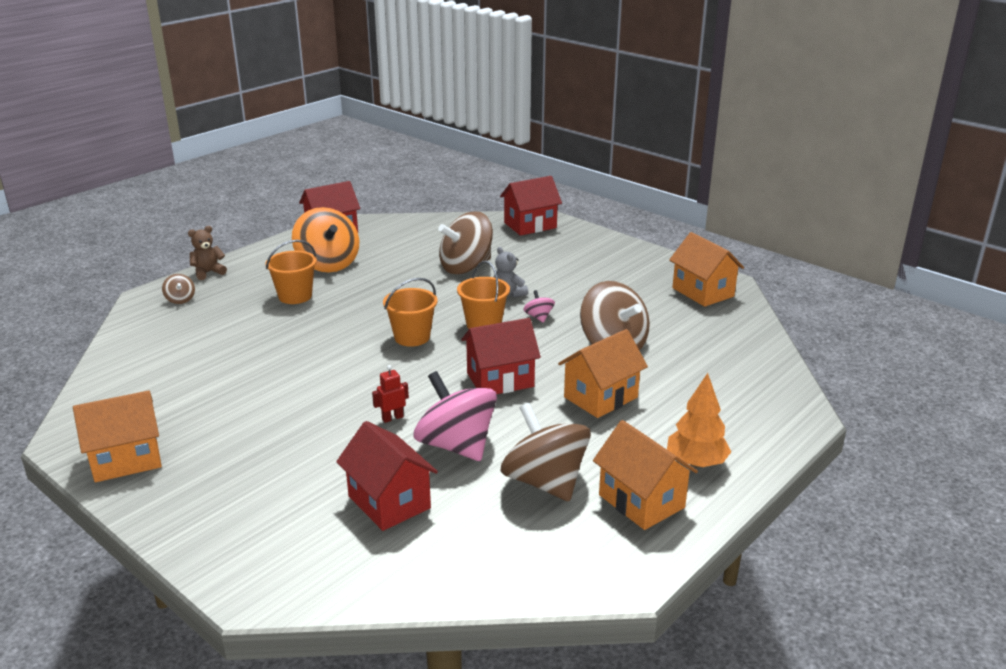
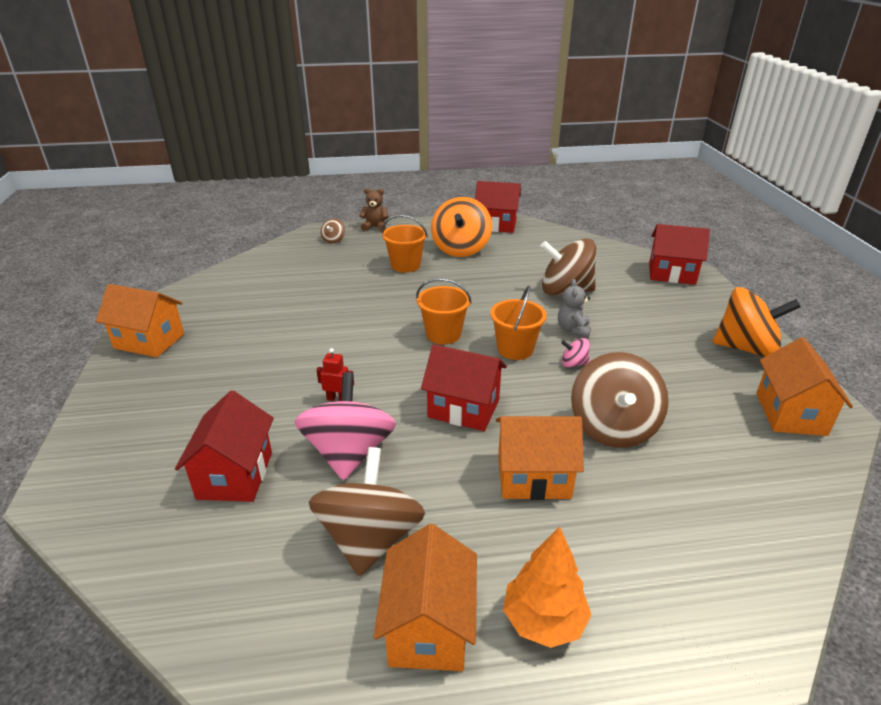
camera: 40 degrees right, 5 degrees up
pink spinning top [523,290,555,323] -> pink spinning top turned 105 degrees counterclockwise [561,338,590,367]
none -> orange spinning top [713,287,801,357]

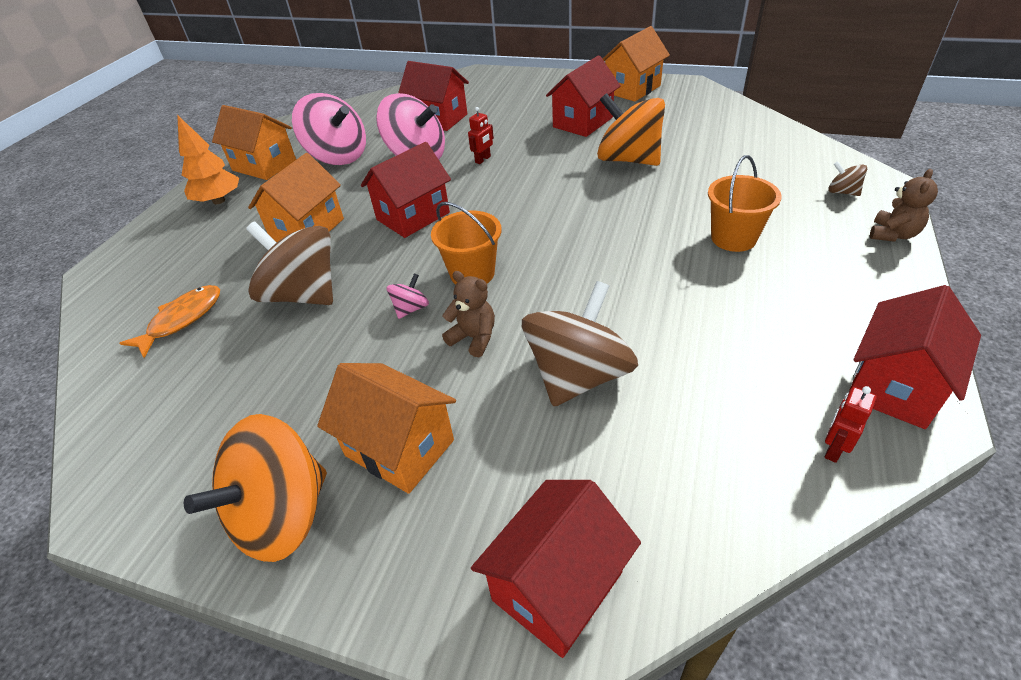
camera: 120 degrees right, 10 degrees up
brown spinning top [309,447,425,576] -> pink spinning top [292,93,366,165]
orange bucket [416,278,472,344] -> none
orange spinning top [431,197,492,257] -> orange spinning top moved to [597,93,665,166]
grey teddy bear [558,279,591,338] -> brown teddy bear [442,271,495,357]
orange house [756,337,853,436] -> orange house moved to [317,363,456,494]
none -> orange fish [120,285,220,358]
none -> red house [546,55,621,137]
none -> red robot [825,386,877,463]

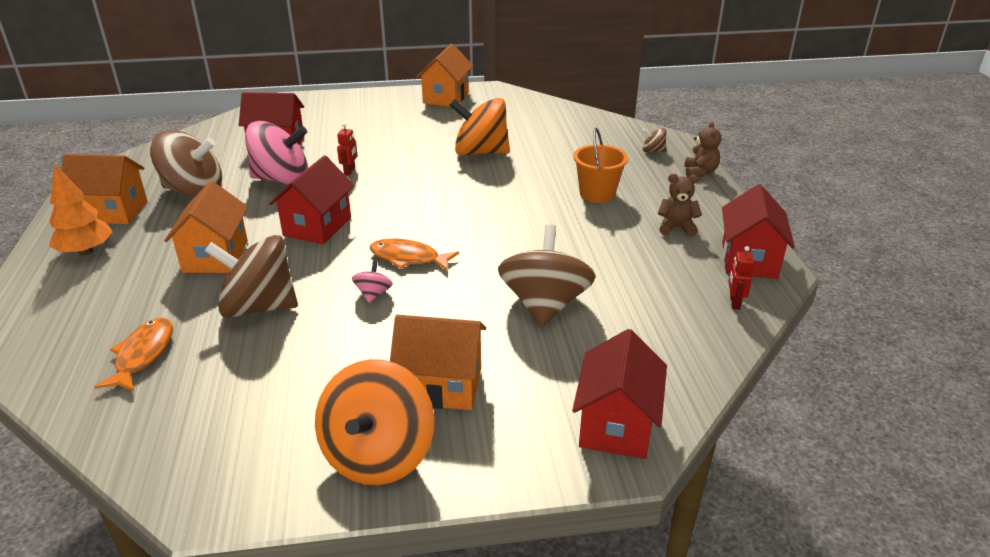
camera: 30 degrees left, 10 degrees down
pink spinning top [292,93,366,165] -> brown spinning top [150,130,222,197]
orange bucket [431,202,501,285] -> orange fish [369,238,459,271]
brown teddy bear [442,271,495,357] -> brown teddy bear moved to [658,174,702,237]
red house [546,55,621,137] -> none

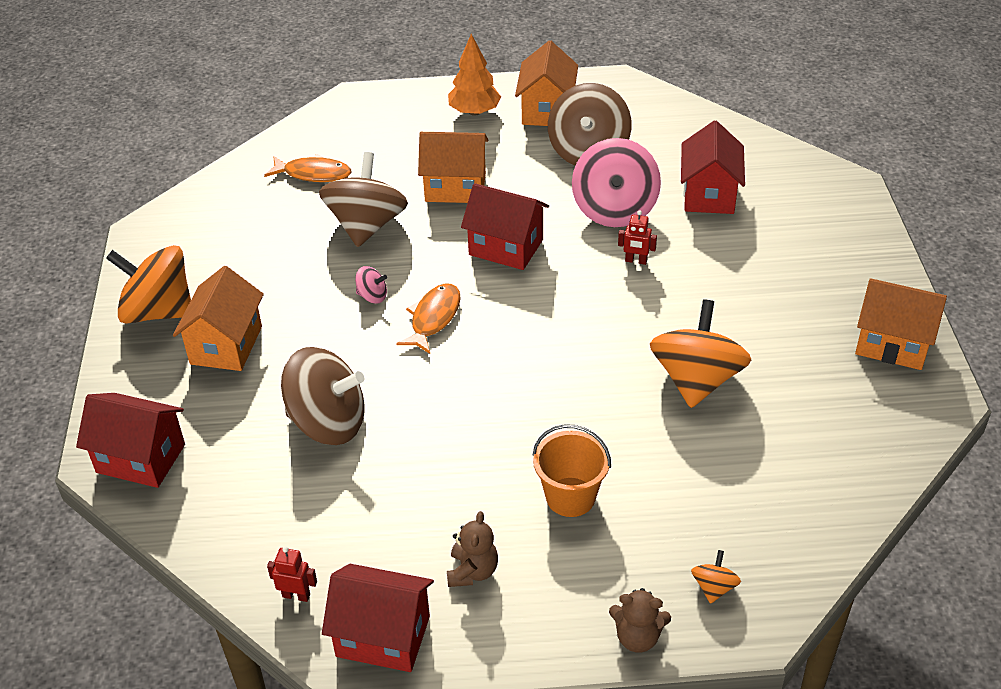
camera: 95 degrees right, 10 degrees up
brown spinning top [642,128,666,152] -> orange spinning top [691,550,741,604]

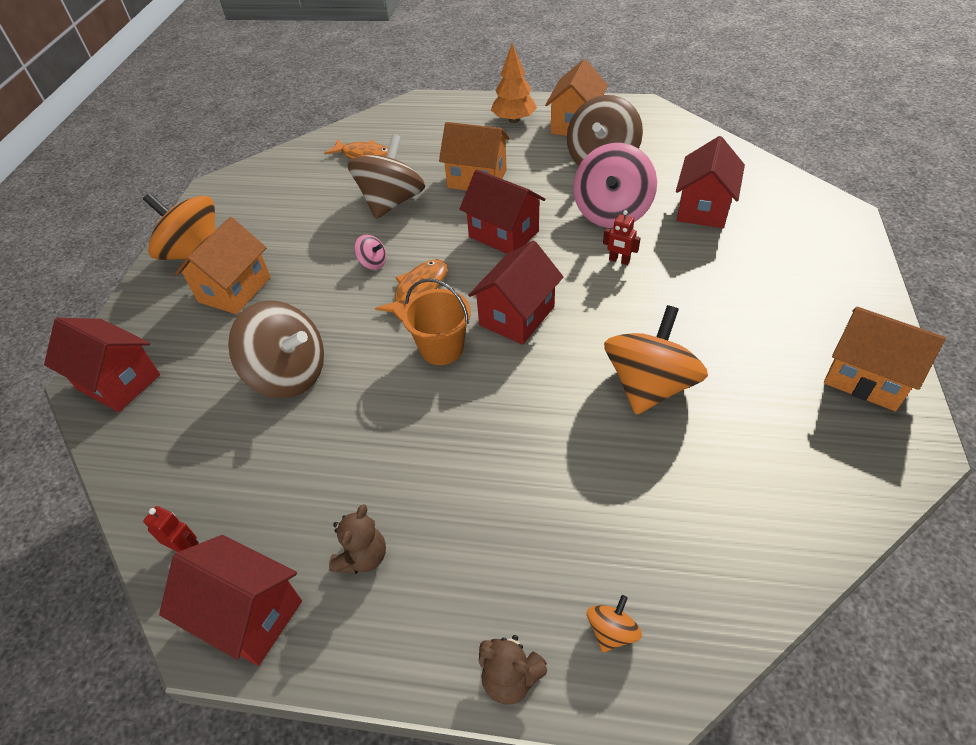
camera: 15 degrees right, 5 degrees up
orange bucket [533,424,611,517] -> orange bucket moved to [402,278,471,365]
none -> red house [468,241,563,345]

